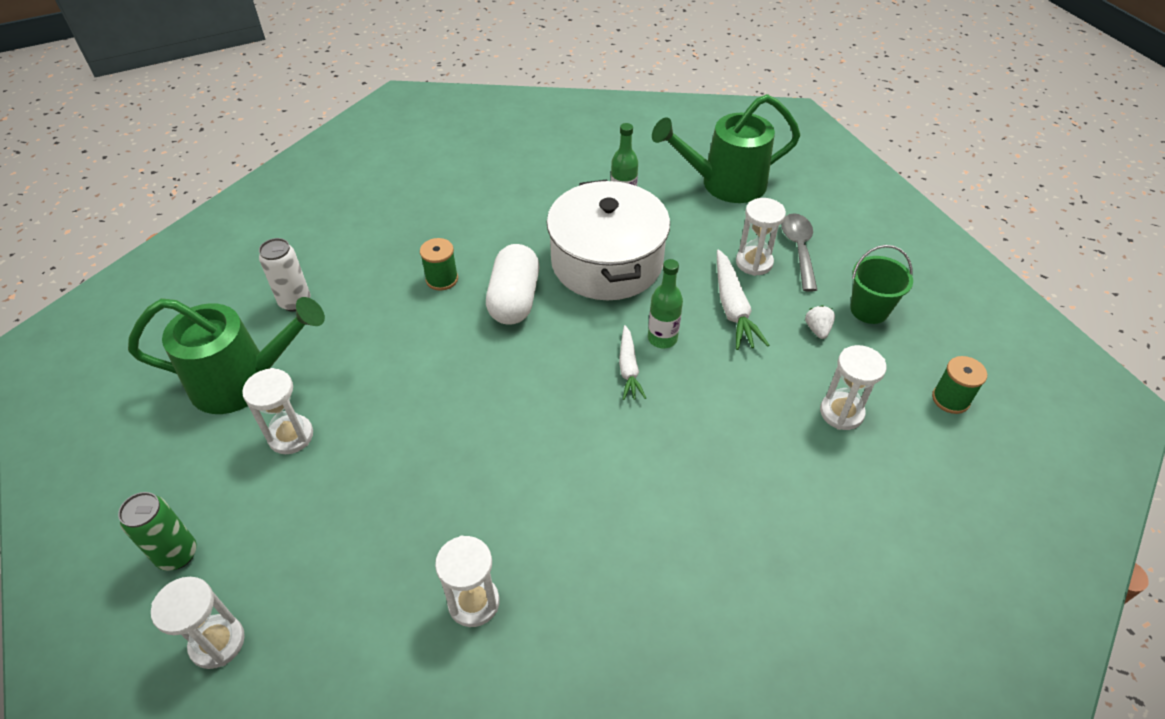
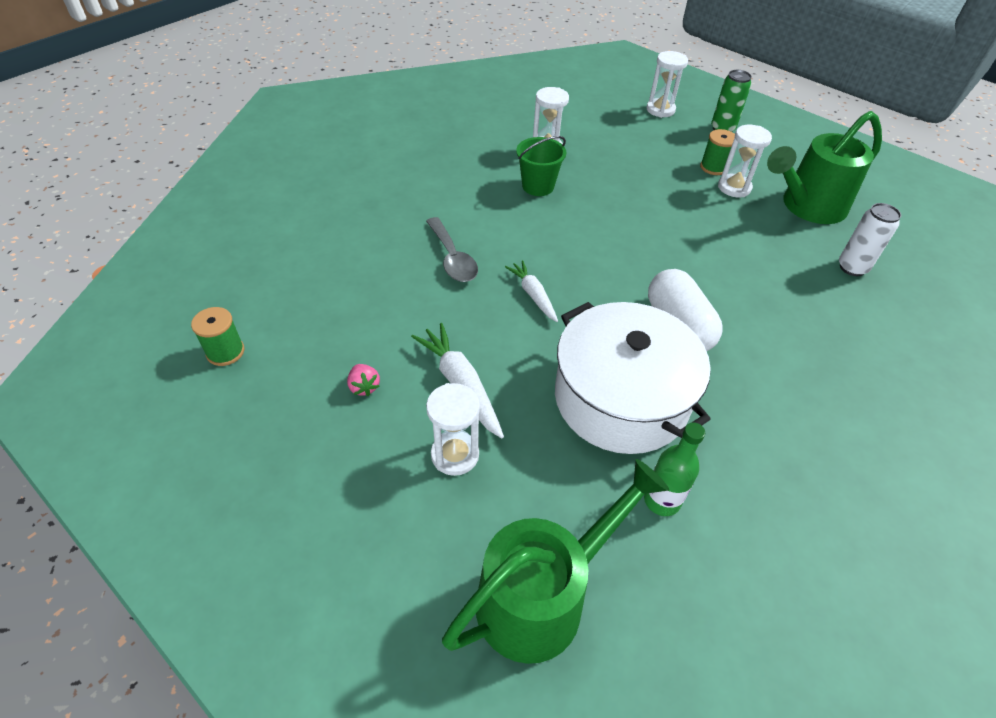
camera: 155 degrees right, 0 degrees up
green spool [420,238,458,291] -> green spool moved to [700,129,735,175]
green bottle [648,259,683,348] -> none
grey spoon [781,213,817,292] -> grey spoon moved to [426,217,478,282]
white strawberry [805,305,835,339] -> pink strawberry [347,364,380,396]
white hourglass [820,345,886,430] -> none
green bucket [850,245,913,324] -> green bucket moved to [516,136,566,196]

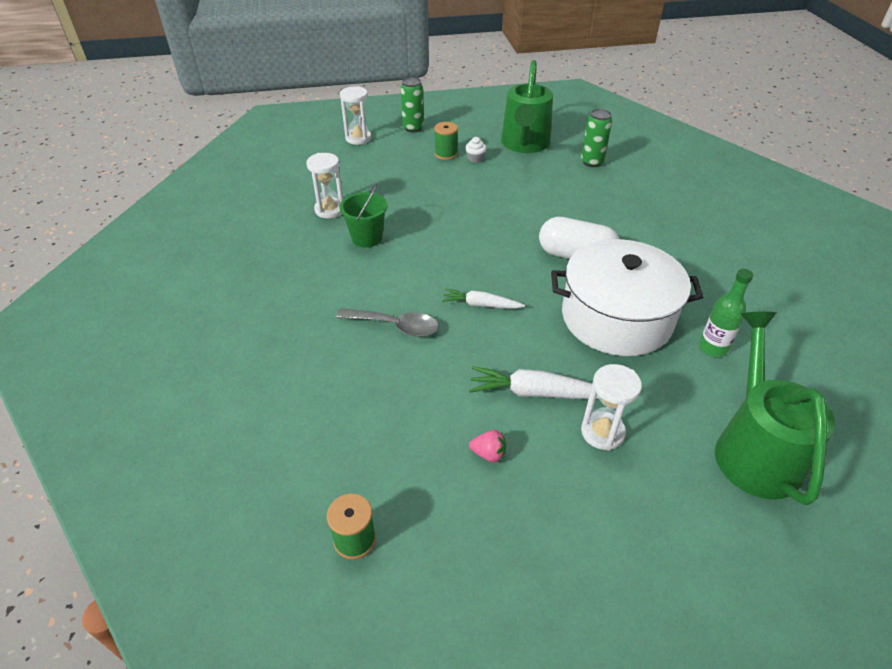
camera: 50 degrees left, 5 degrees down
white hourglass [718,125,772,197] -> white cupcake [465,137,487,163]
white can [839,203,901,276] -> green can [581,109,612,167]

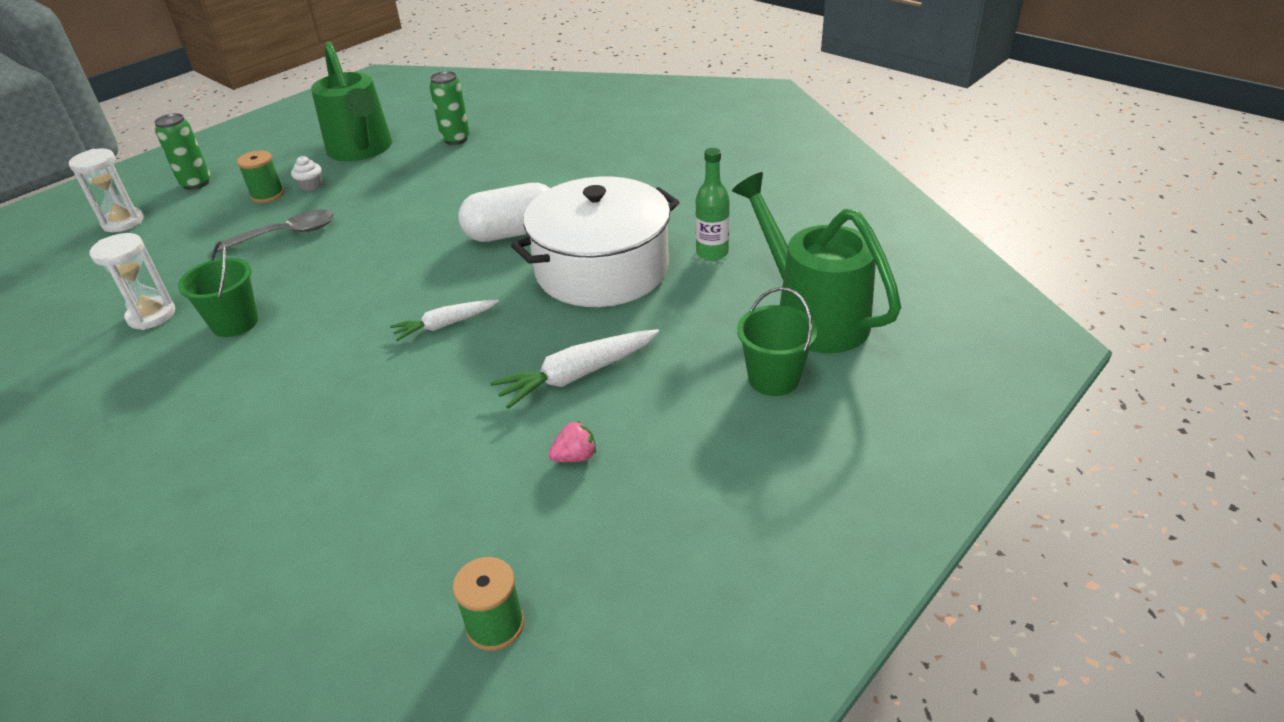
camera: 35 degrees left, 5 degrees down
grey spoon [336,308,439,337] -> grey spoon moved to [215,210,334,252]
white hourglass [581,364,642,450] -> none
none -> green bucket [737,287,817,396]

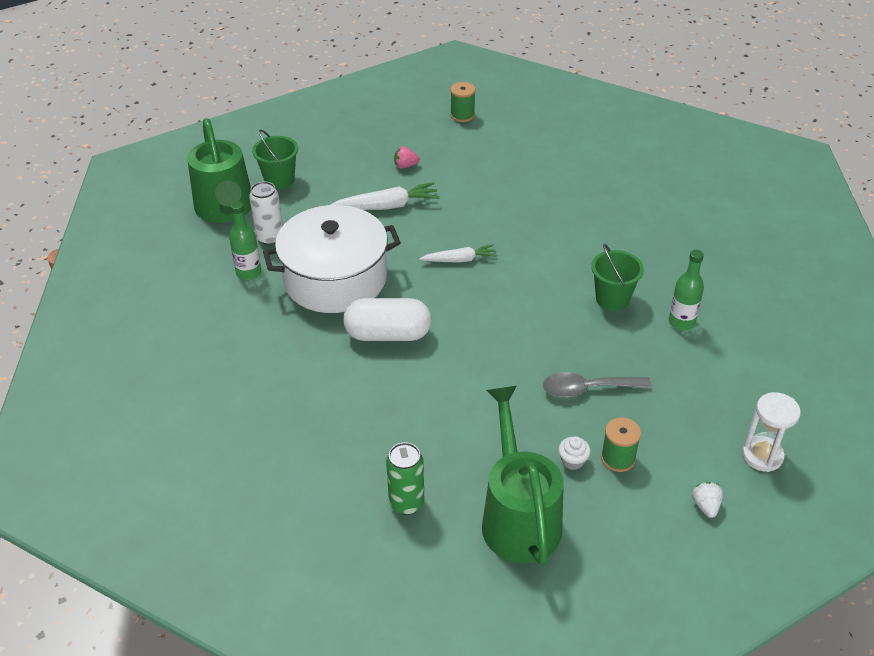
camera: 165 degrees left, 5 degrees up
white hourglass [90,233,176,330] -> green bottle [669,250,704,330]
green can [154,113,210,190] -> white strawberry [692,482,723,518]
none -> white can [249,181,283,245]

